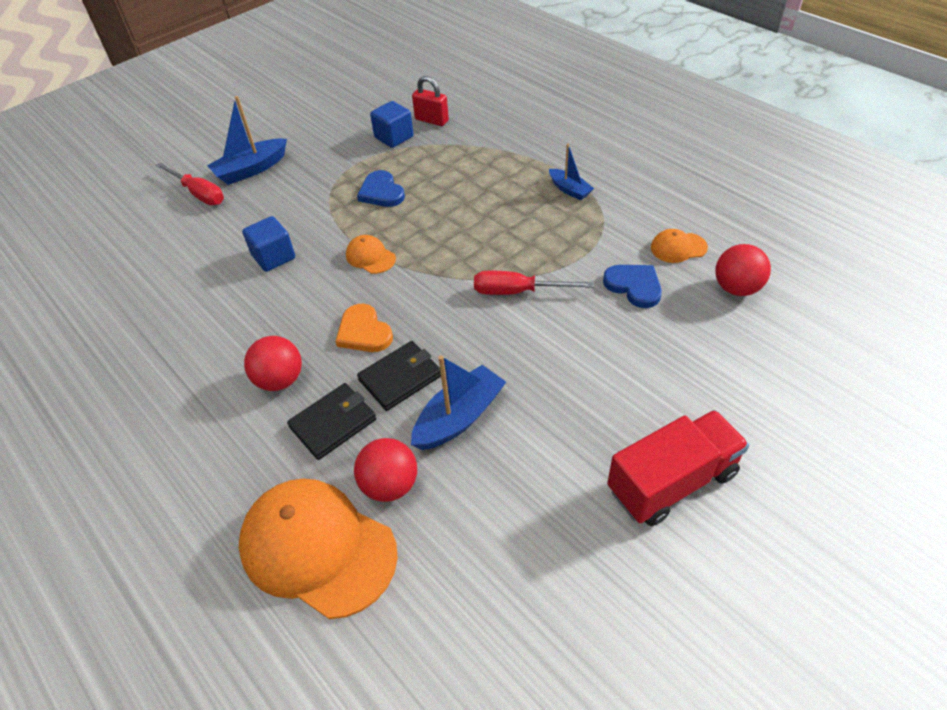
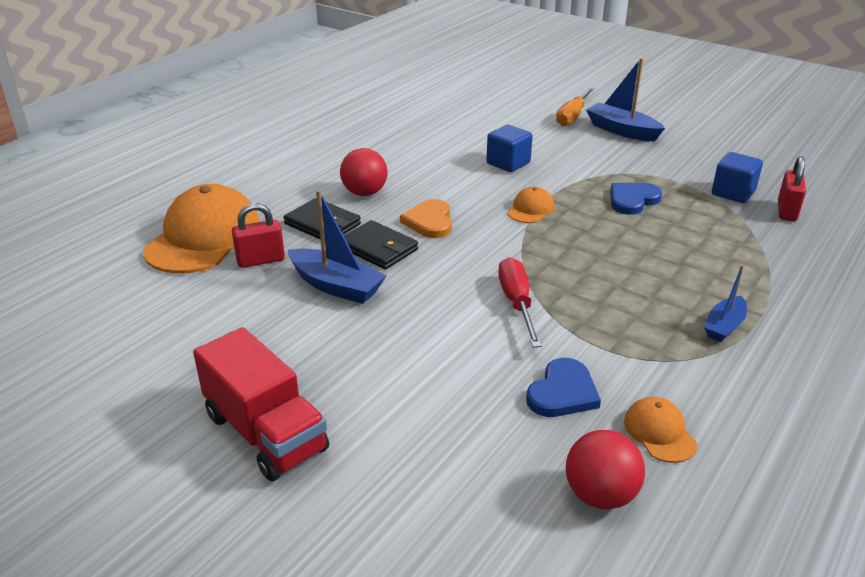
camera: 75 degrees right, 15 degrees down
red screwdriver [156,162,224,205] -> orange screwdriver [556,86,595,126]
orange heart [335,304,393,352] -> orange heart turned 45 degrees counterclockwise [400,199,452,238]
red ball [354,438,417,502] -> red padlock [232,203,285,268]

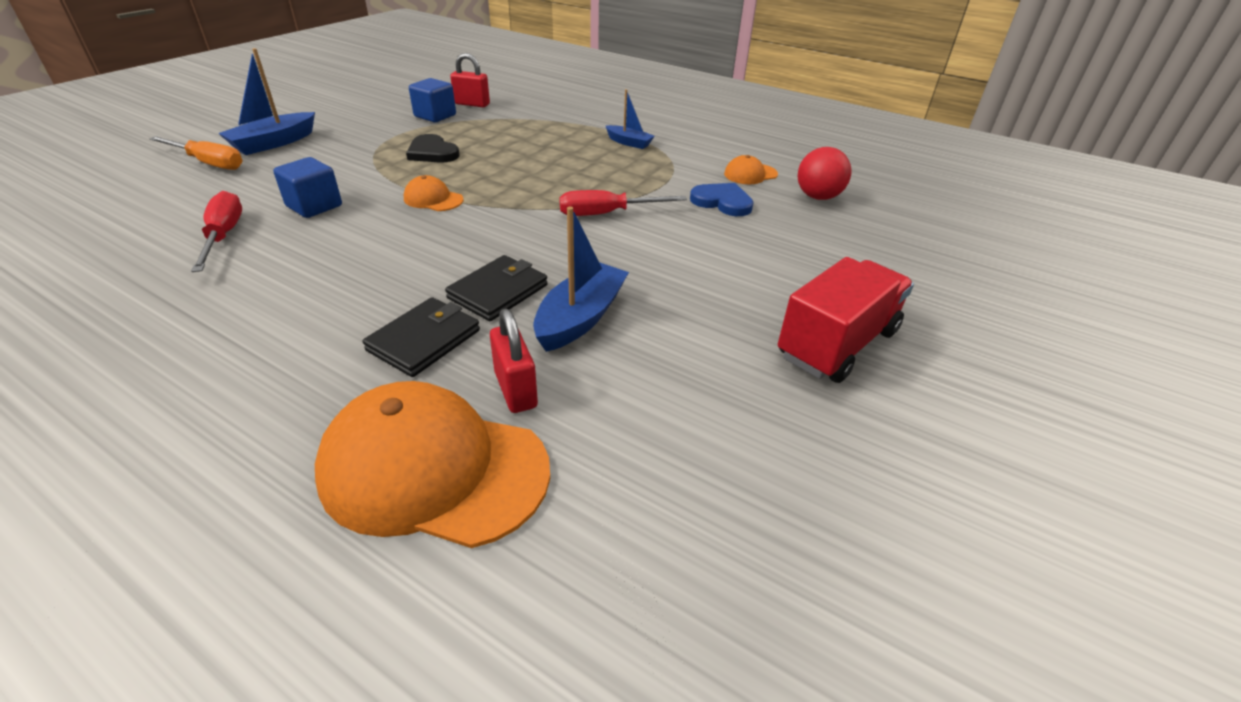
camera: 95 degrees left, 5 degrees up
red ball [340,148,388,196] -> none
orange heart [400,199,452,238] -> none
blue heart [610,183,662,215] -> black heart [406,134,459,163]
none -> red screwdriver [191,191,242,272]

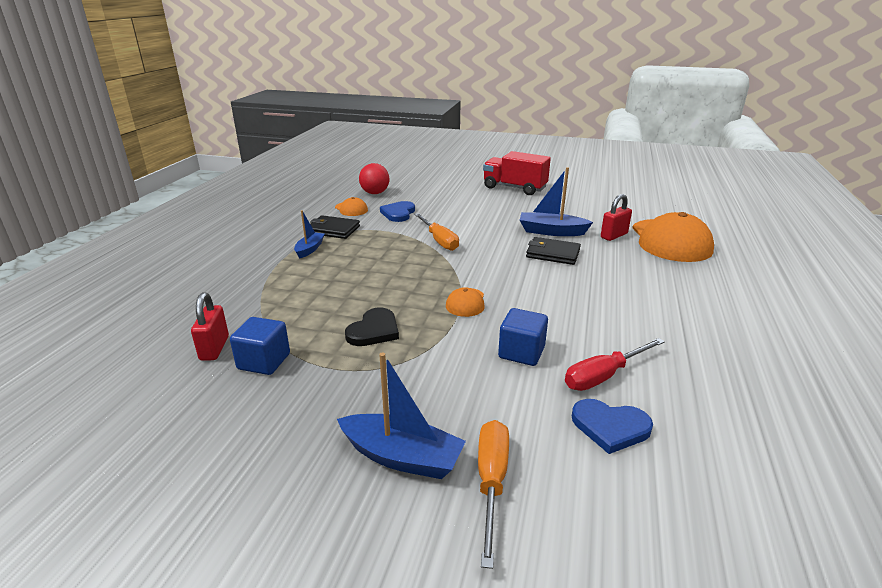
camera: 105 degrees left, 10 degrees down
black wallet [363,297,480,377] -> black wallet moved to [310,215,360,239]
red screwdriver [559,190,687,216] -> orange screwdriver [414,213,459,251]
none -> blue heart [572,399,653,454]

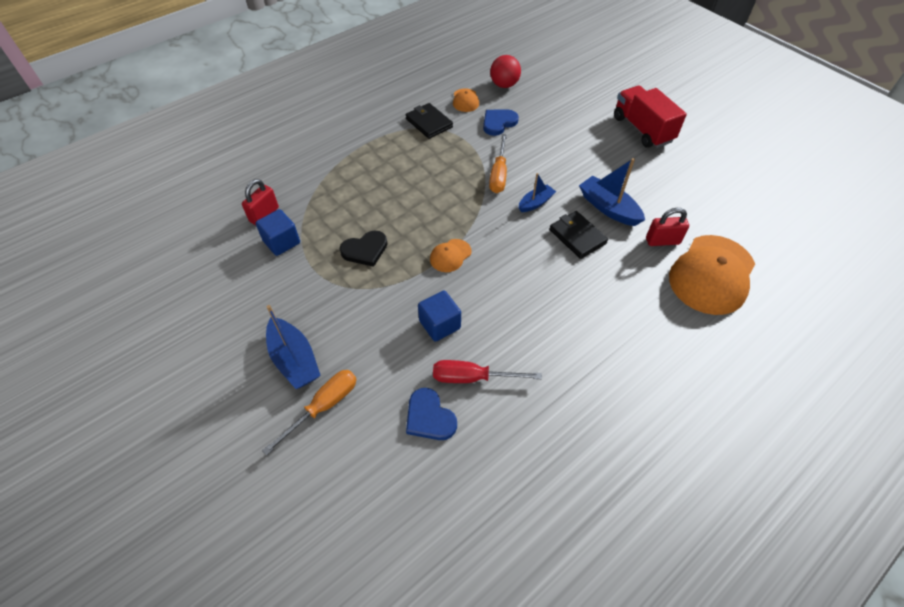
camera: 35 degrees right, 25 degrees up
blue boat [294,210,325,259] -> blue boat moved to [519,173,556,212]

